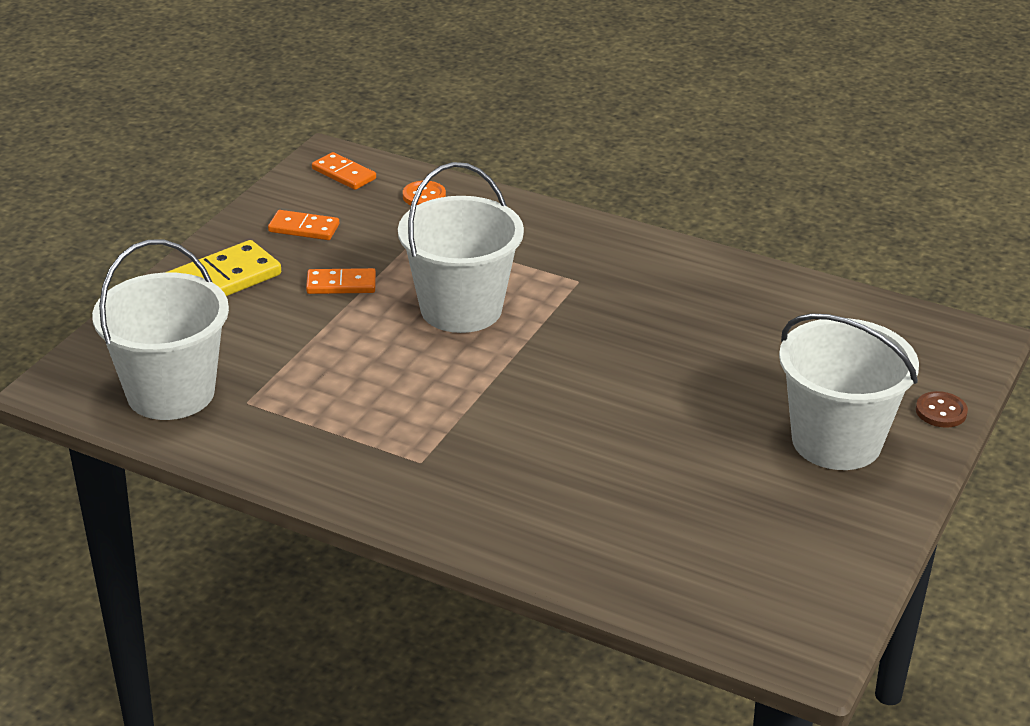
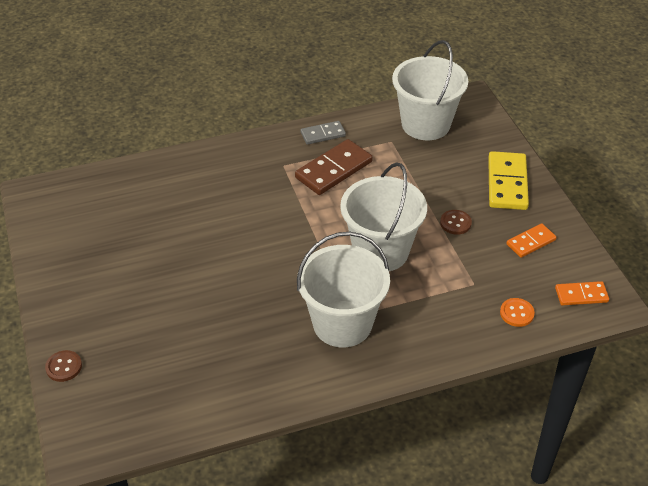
camera: 135 degrees right, 10 degrees up
orange domino [306,268,376,294] -> brown button [440,210,472,235]
white bucket [779,313,919,470] -> white bucket moved to [297,232,390,347]
none -> brown domino [295,139,373,195]
none -> grey domino [301,121,346,145]

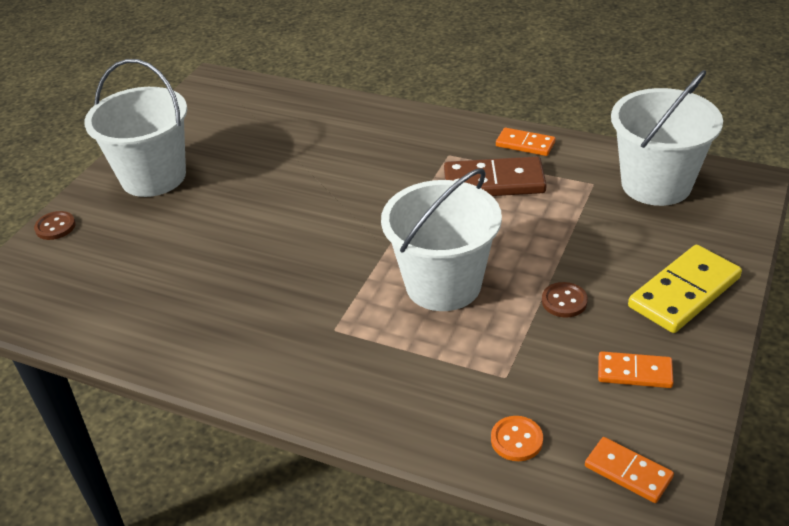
camera: 45 degrees right, 5 degrees down
white bucket [297,232,390,347] -> white bucket moved to [84,59,187,197]
grey domino [301,121,346,145] -> orange domino [496,128,555,156]

